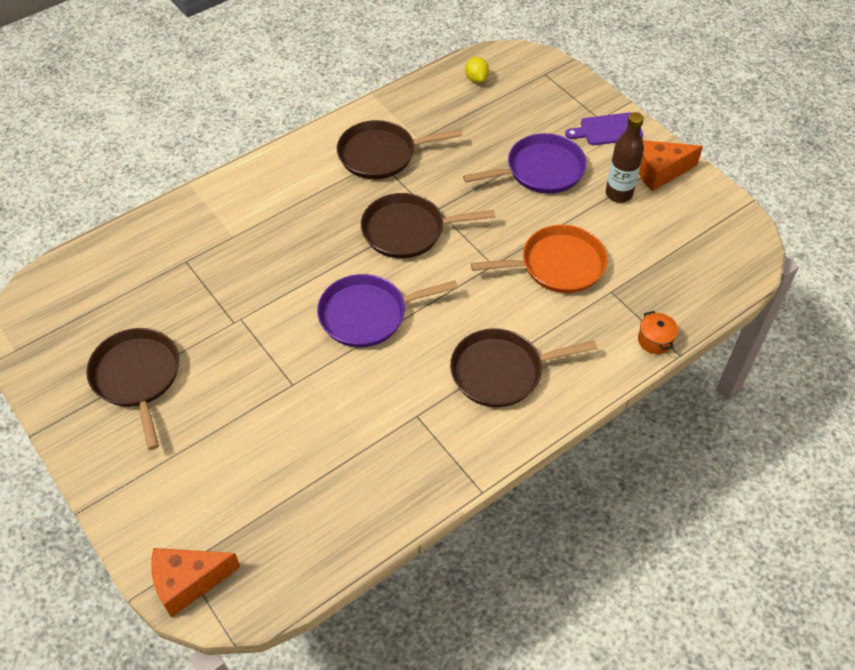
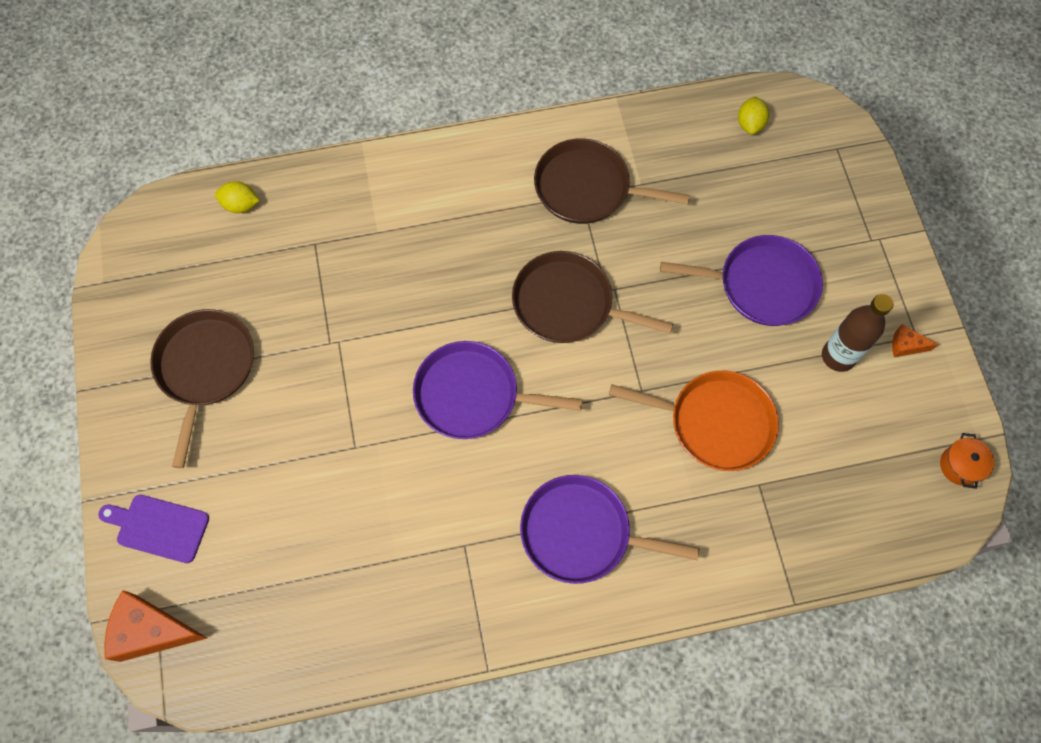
camera: 25 degrees right, 15 degrees up
brown pan [450,328,597,407] -> purple pan [520,475,700,584]
purple cutting board [565,112,643,145] -> purple cutting board moved to [98,495,209,563]
orange pot [638,311,678,354] -> orange pot moved to [940,433,994,489]
orange cheese [639,140,703,191] -> orange cheese [892,325,938,357], size x0.50
none -> yellow lemon [215,181,260,213]

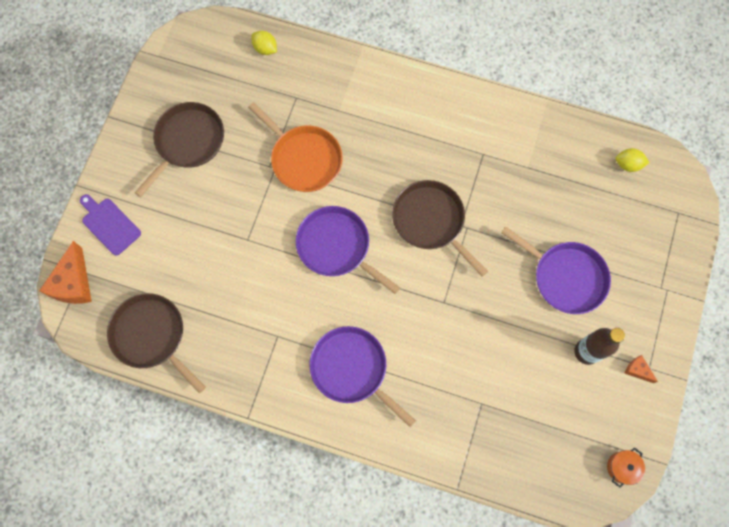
camera: 30 degrees right, 5 degrees up
orange cheese [104,590,207,662] -> orange cheese turned 120 degrees counterclockwise [39,241,92,304]
brown pan [534,138,690,224] -> brown pan moved to [107,293,206,393]
orange pan [609,371,779,471] -> orange pan moved to [248,102,343,192]
yellow lemon [738,97,769,134] -> yellow lemon turned 60 degrees clockwise [615,148,650,172]

